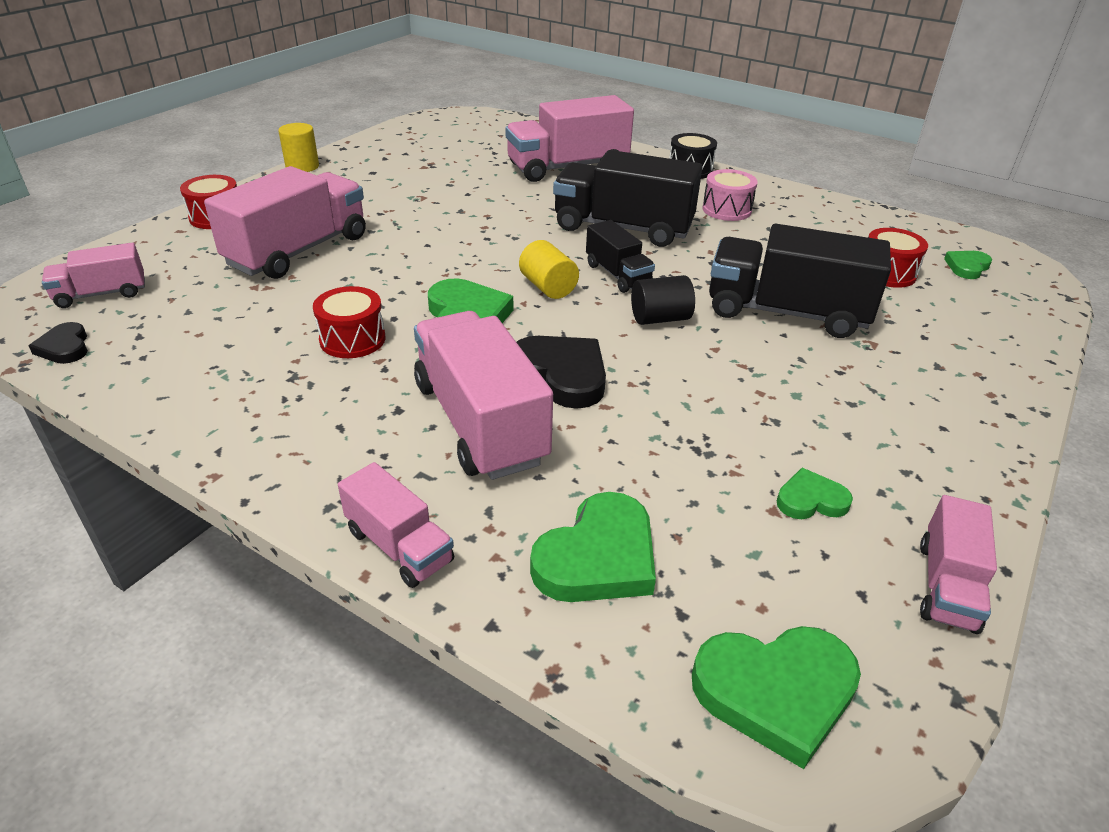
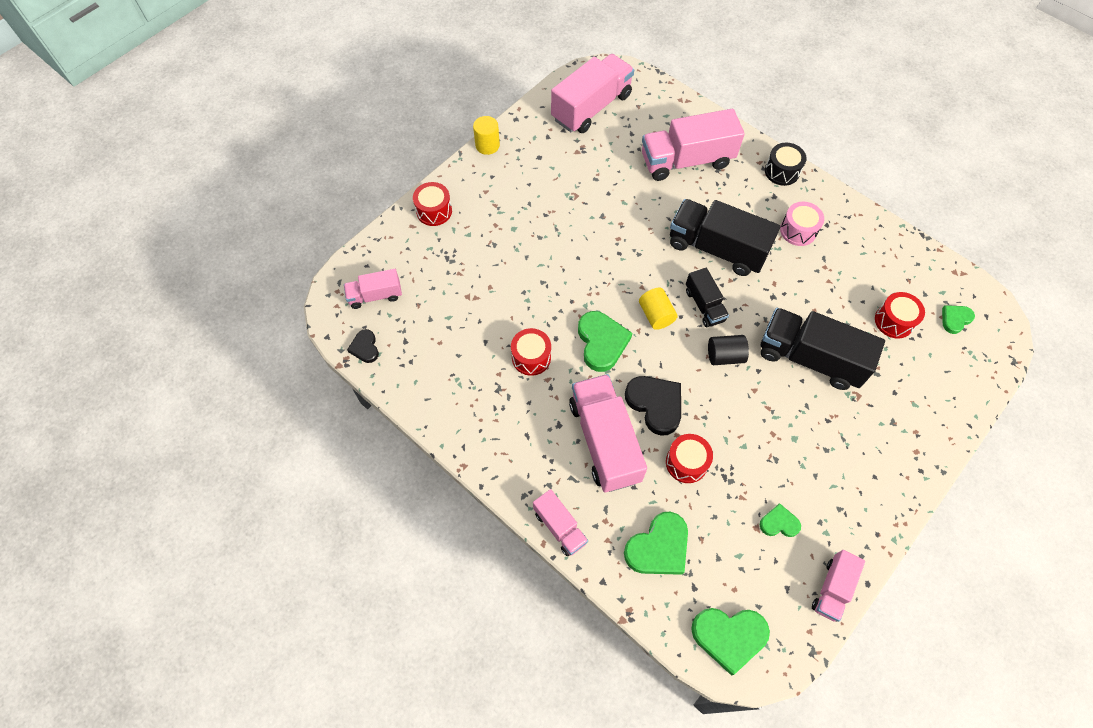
camera: 10 degrees right, 25 degrees up
pink truck [204,166,366,279] -> pink truck moved to [551,54,634,133]
none -> red drum [666,434,713,483]

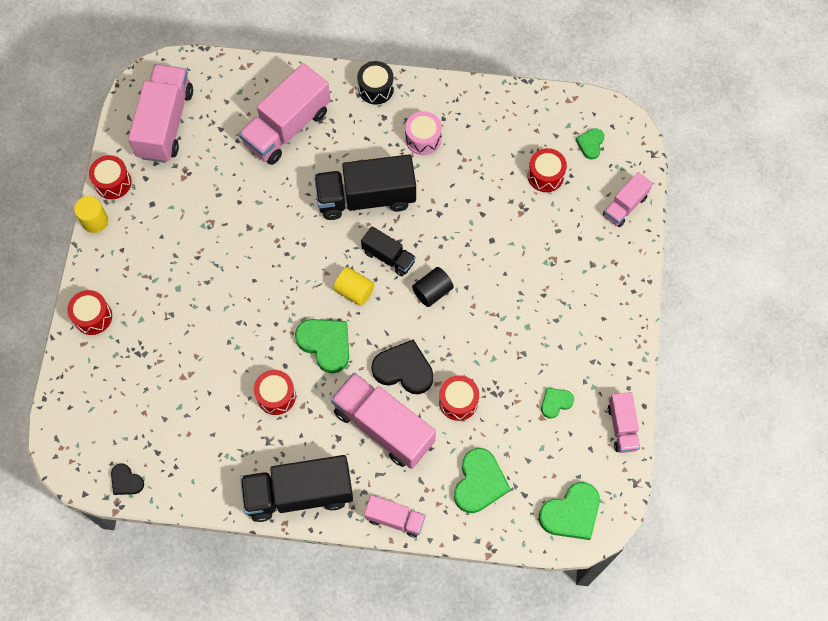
camera: 35 degrees left, 5 degrees up
pink truck [344,269,402,309] -> pink truck moved to [603,172,653,227]
black truck [761,308,885,390] -> black truck moved to [240,455,353,522]
none -> red drum [89,155,132,199]

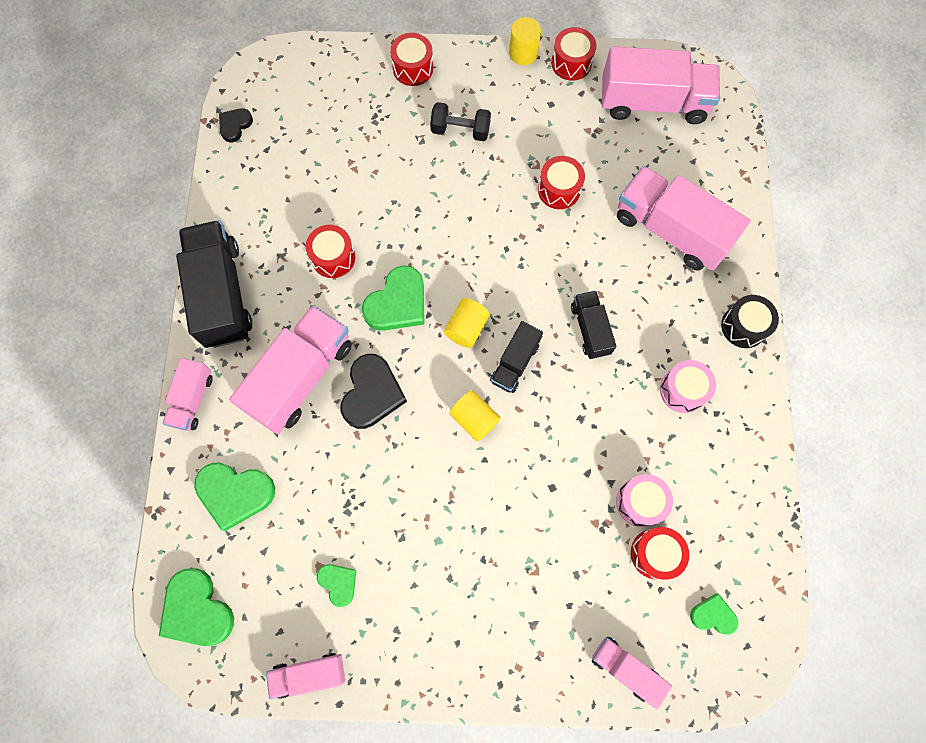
camera: 85 degrees right, 5 degrees up
black truck [314,154,416,220] -> black truck [571,290,616,359], size x0.54
black cylinder [412,267,454,307] -> yellow cylinder [449,390,501,442]
red drum [439,375,479,421] -> red drum moved to [538,156,585,209]
none -> black dumbbell [430,102,491,141]
none -> pink drum [616,474,673,527]

